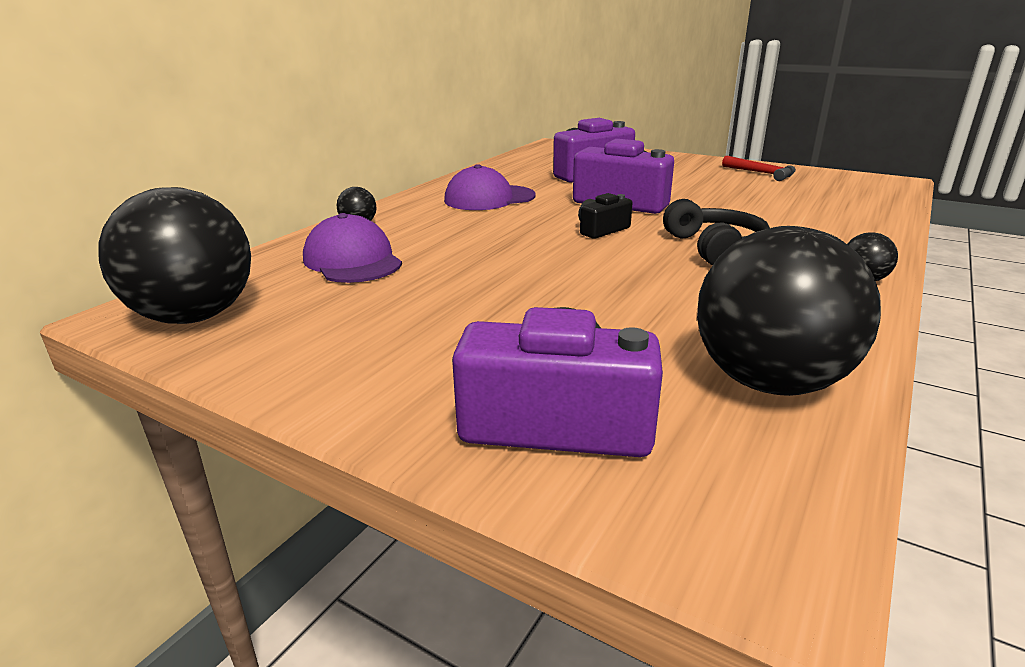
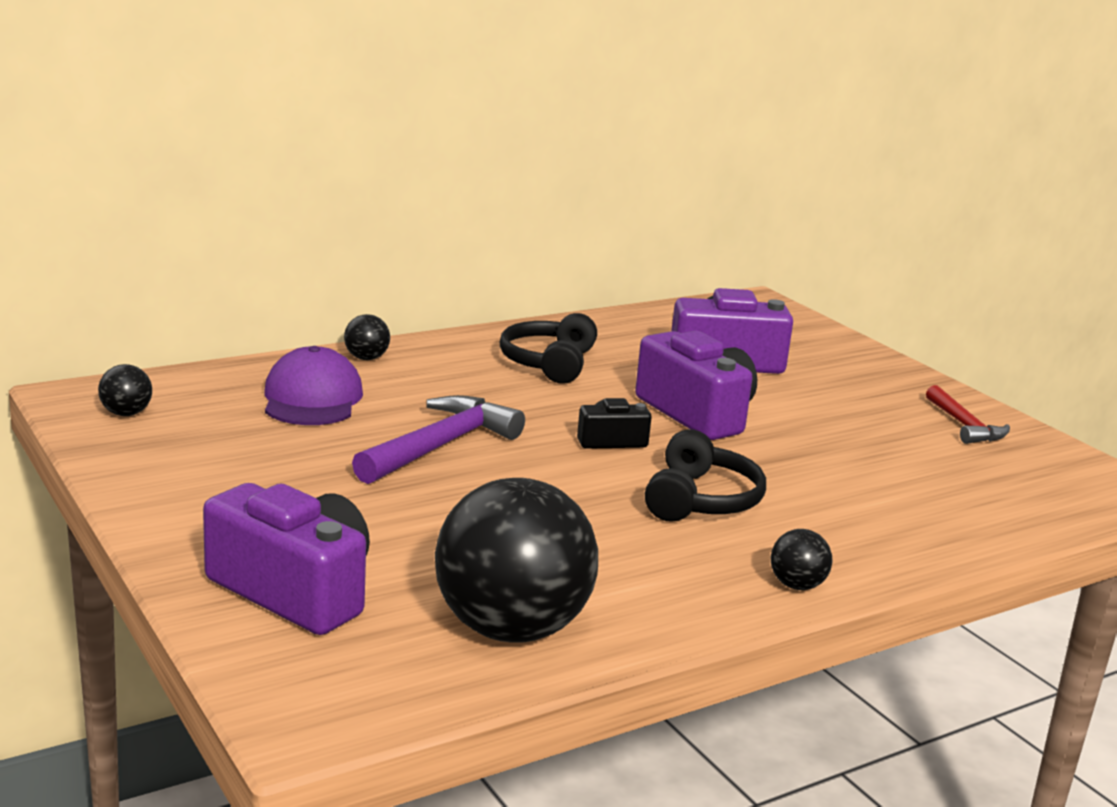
camera: 25 degrees right, 5 degrees down
black ball [98,187,251,324] -> black ball [98,364,152,416], size x0.41
purple cap [444,164,536,210] -> black headphones [500,313,597,384]
none -> purple hammer [352,395,525,484]

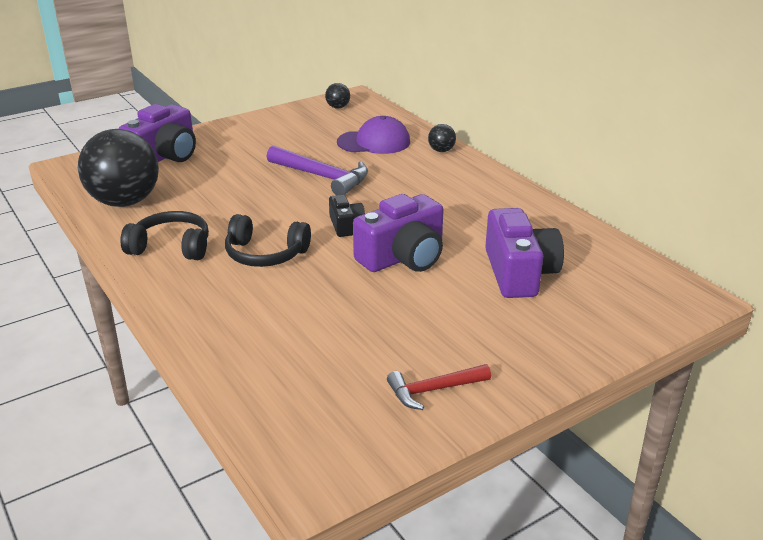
camera: 90 degrees right, 10 degrees up
black headphones [500,313,597,384] -> black headphones moved to [120,211,209,260]
black ball [771,529,833,590] -> none

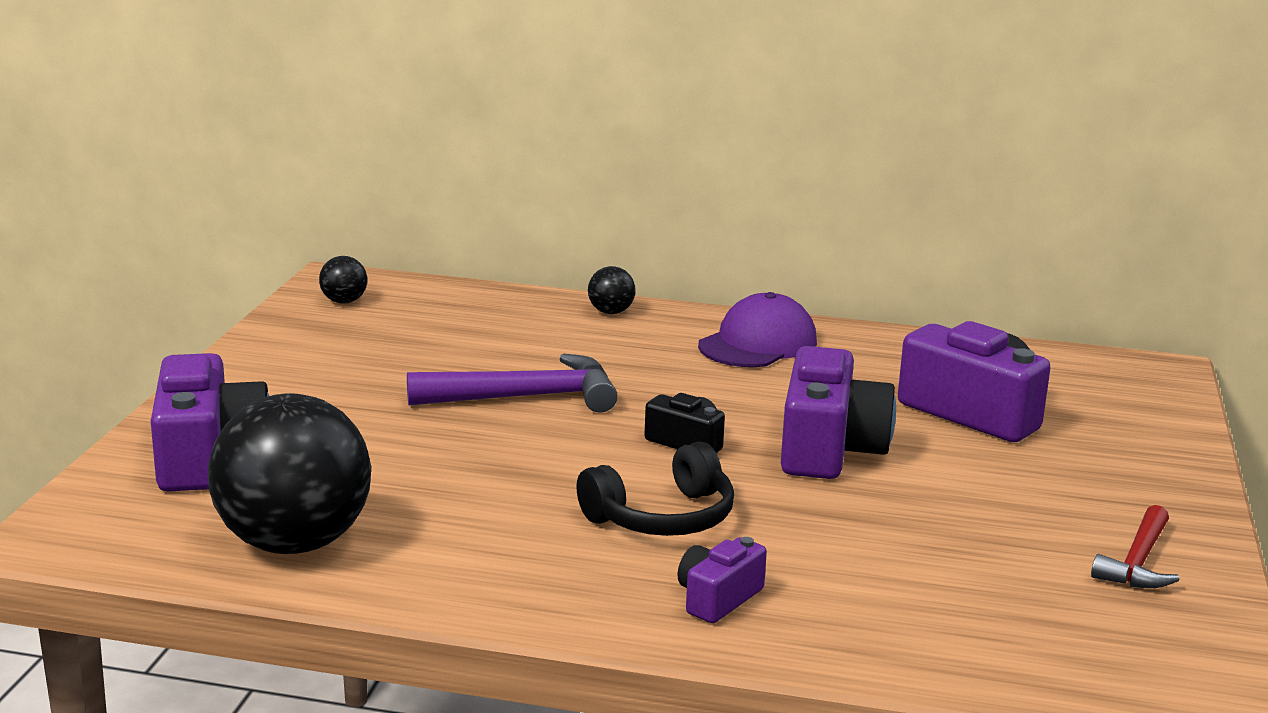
camera: 45 degrees left, 10 degrees down
black headphones [120,211,209,260] -> none
purple cap [337,116,410,154] -> purple cap moved to [698,292,817,367]
none -> purple camera [678,537,767,623]

